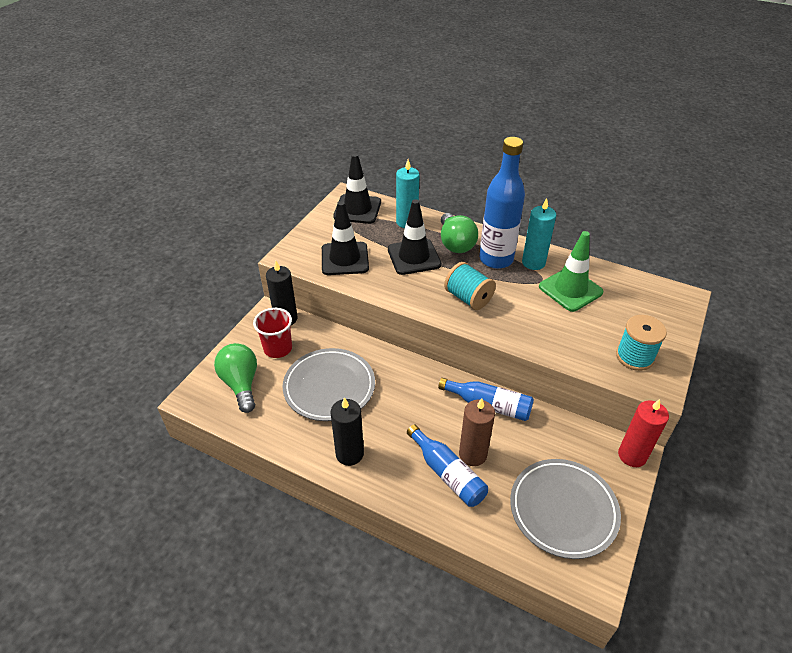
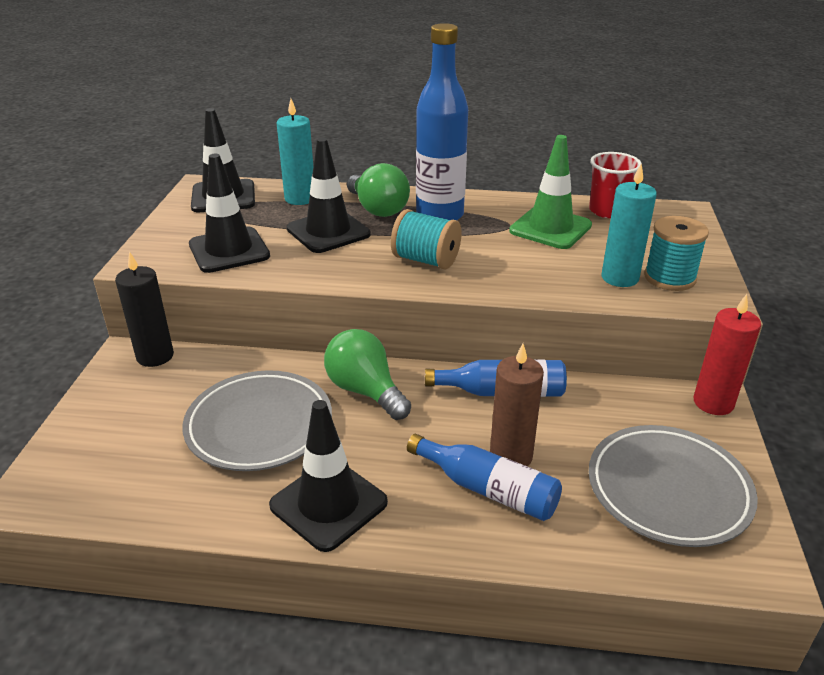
camera: 20 degrees left, 10 degrees down
green light bulb [214,343,257,413] -> green light bulb moved to [324,329,411,420]
red cup [253,308,292,358] -> red cup moved to [589,152,642,218]
black candle [330,397,364,466] -> black traffic cone [269,400,388,552]
turquoise candle [522,198,556,270] -> turquoise candle moved to [601,164,657,287]

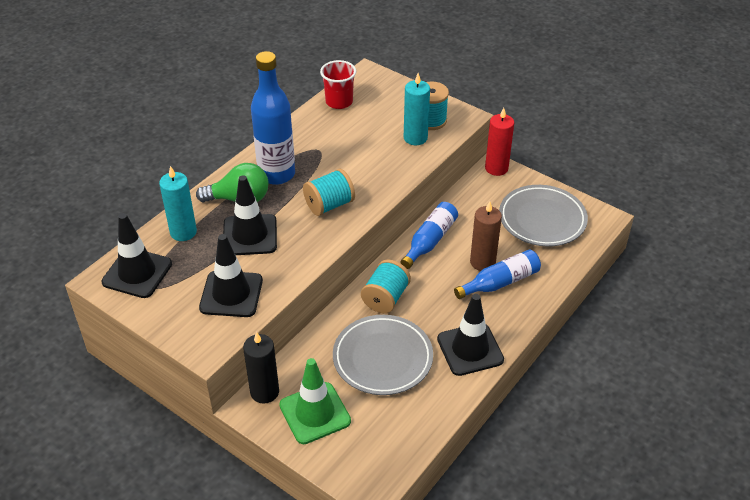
camera: 60 degrees left, 10 degrees up
green light bulb [324,329,411,420] -> turquoise spool [361,259,411,313]
green traffic cone [509,135,592,249] -> green traffic cone moved to [279,358,351,444]

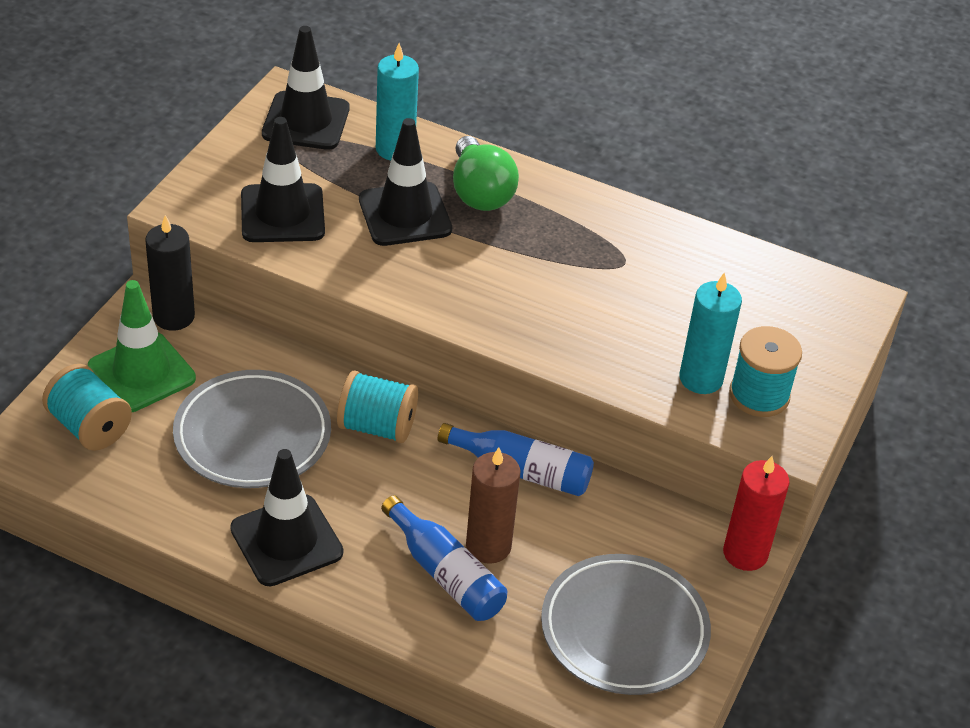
camera: 75 degrees right, 0 degrees up
blue bottle [251,51,295,185] -> none
turquoise spool [303,169,355,216] -> turquoise spool moved to [42,364,132,451]
red cup [320,60,356,109] -> none

